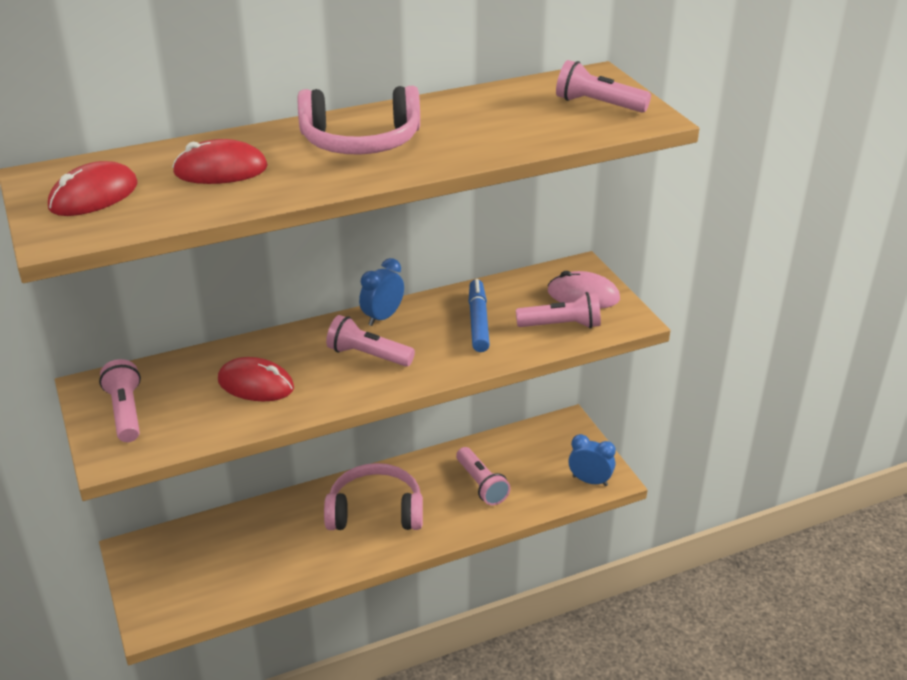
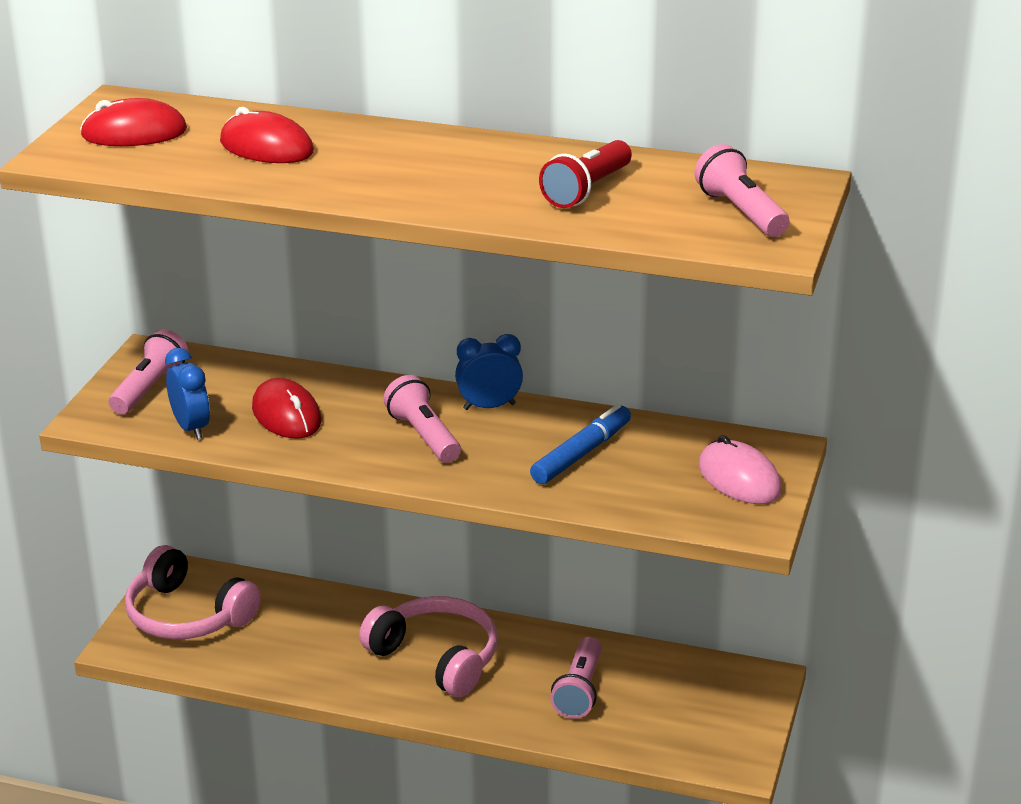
camera: 40 degrees right, 5 degrees down
pink headphones [298,86,420,155] -> pink headphones moved to [125,545,261,639]
pink flashlight [516,292,601,329] -> none
blue clock [568,434,616,486] -> blue clock moved to [165,348,210,440]
none -> red flashlight [539,140,632,208]

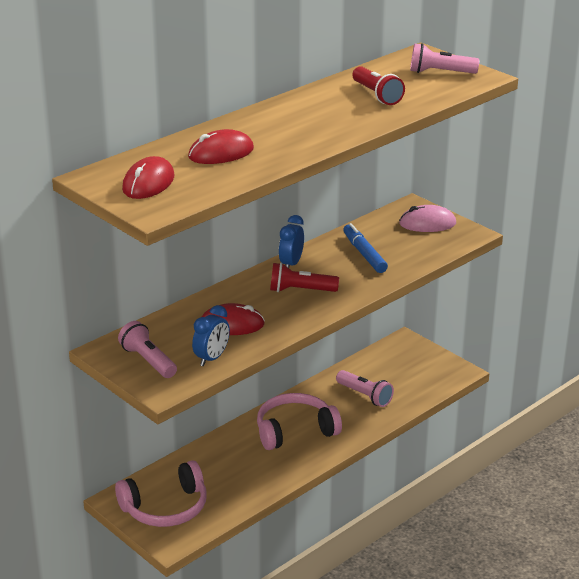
camera: 60 degrees left, 0 degrees up
blue clock [165,348,210,440] -> blue clock turned 120 degrees clockwise [192,305,230,366]
pink flashlight [384,375,461,463] -> red flashlight [270,263,339,292]

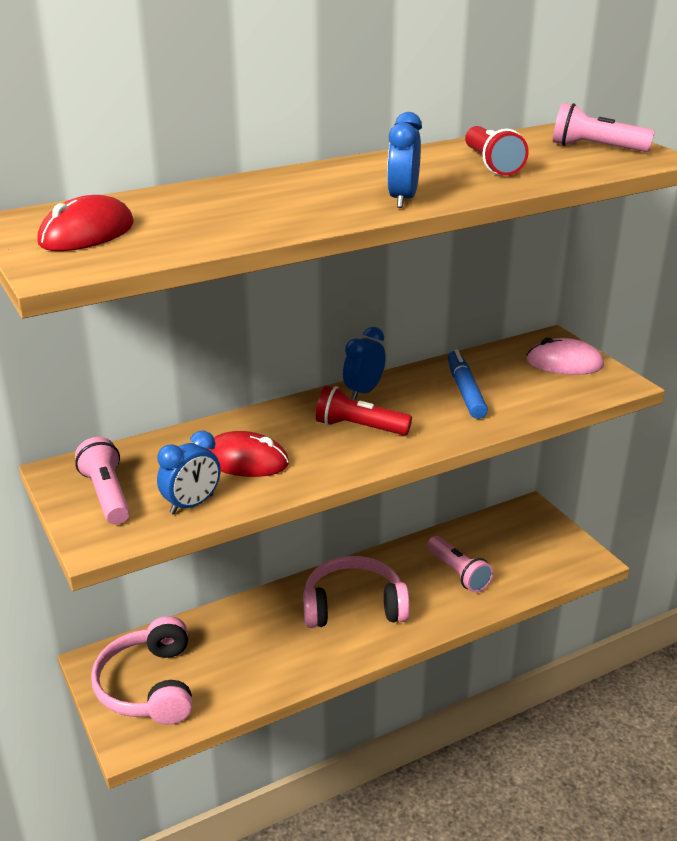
camera: 15 degrees right, 0 degrees up
pink headphones [115,460,207,527] -> pink headphones turned 90 degrees clockwise [91,616,192,725]
red mouse [188,129,254,164] -> none
none -> blue clock [387,112,422,208]

